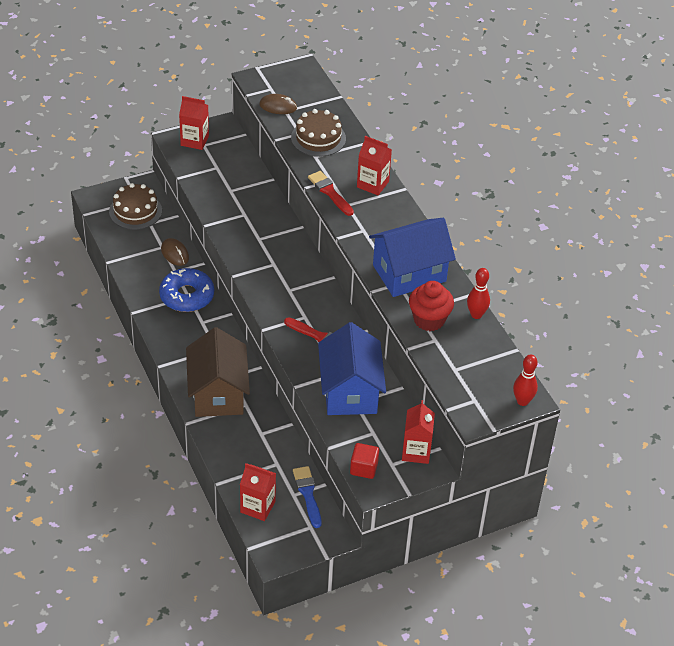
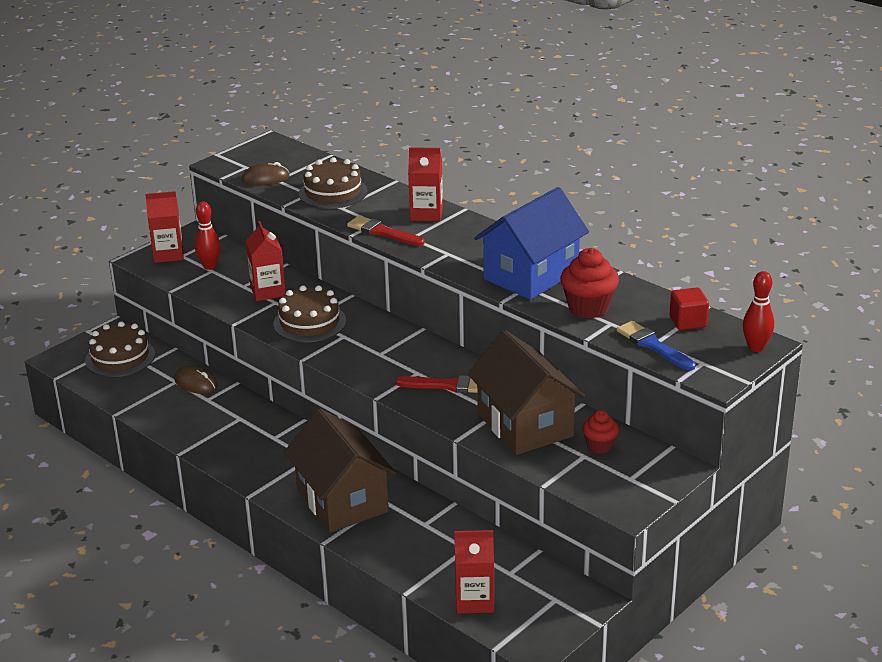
camera: 20 degrees left, 15 degrees down
blue donut [159,268,214,312] -> none
blue brush [293,466,321,528] -> blue brush moved to [616,321,695,370]
blue house [318,322,386,415] -> brown house [468,330,585,455]
red cube [350,443,379,479] -> red cube moved to [670,288,709,330]
red carton [402,400,435,464] -> red carton moved to [246,221,286,301]
red bowling pin [467,268,490,319] -> red bowling pin moved to [195,201,221,270]
none -> brown cake [273,285,346,342]
none -> red cupcake [582,410,619,454]

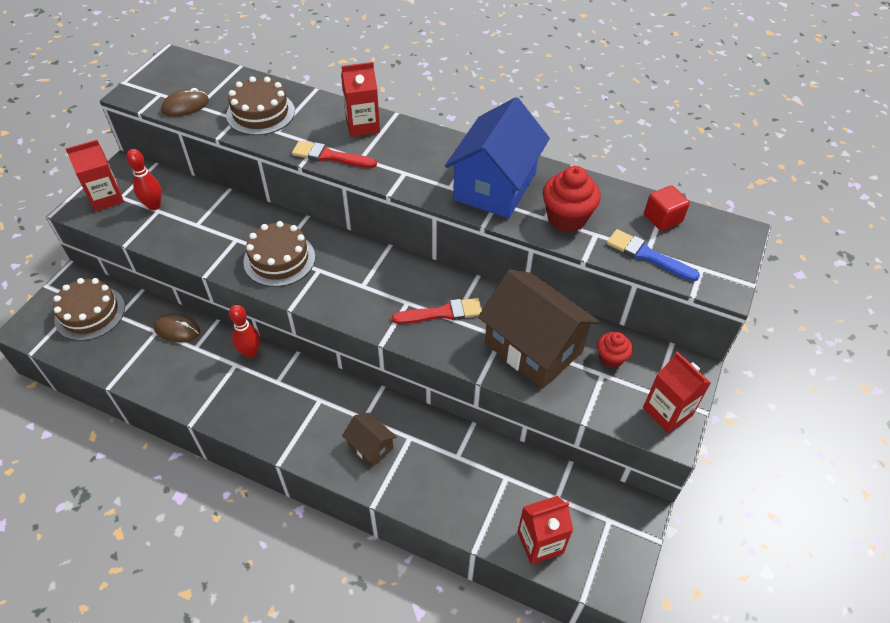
camera: 20 degrees left, 20 degrees up
red carton [246,221,286,301] -> red carton moved to [643,352,711,433]
brown house [284,409,397,533] -> brown house [342,413,397,467], size x0.47
red bowling pin [743,271,774,352] -> red bowling pin moved to [229,305,260,358]

